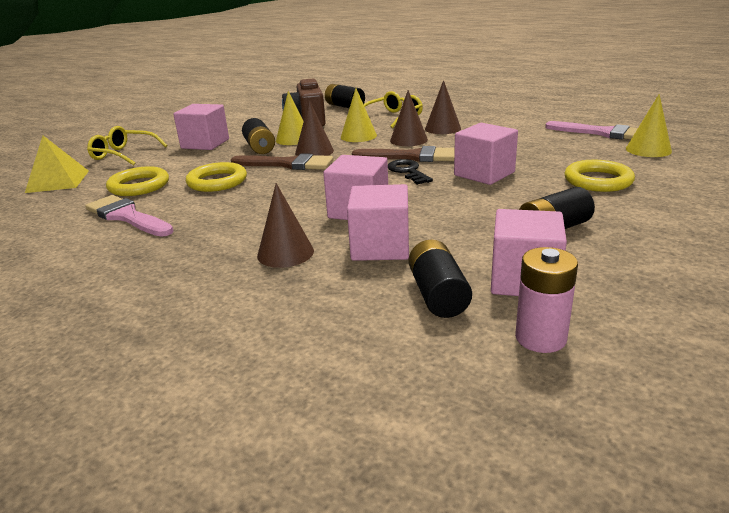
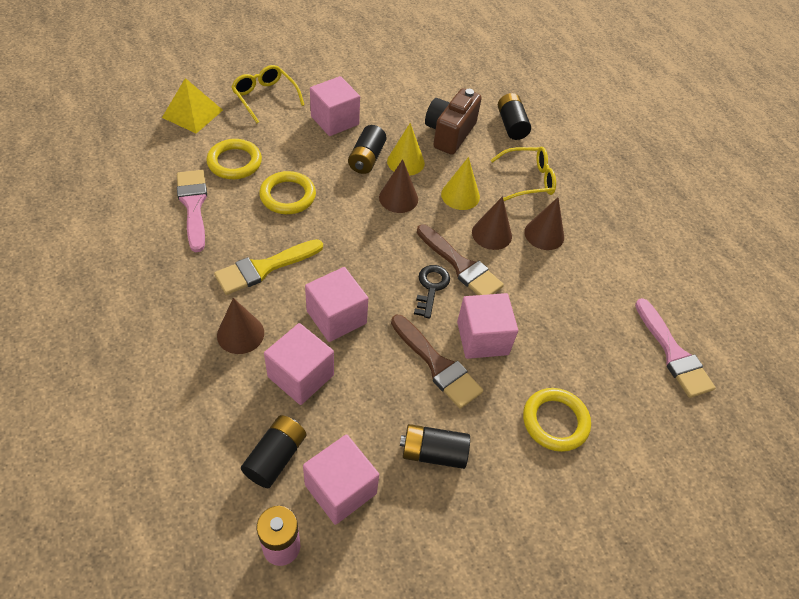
camera: 30 degrees right, 25 degrees up
brown brush [231,153,333,170] -> brown brush moved to [391,315,483,409]
yellow cone [626,94,672,157] -> none
none -> yellow brush [214,239,323,295]

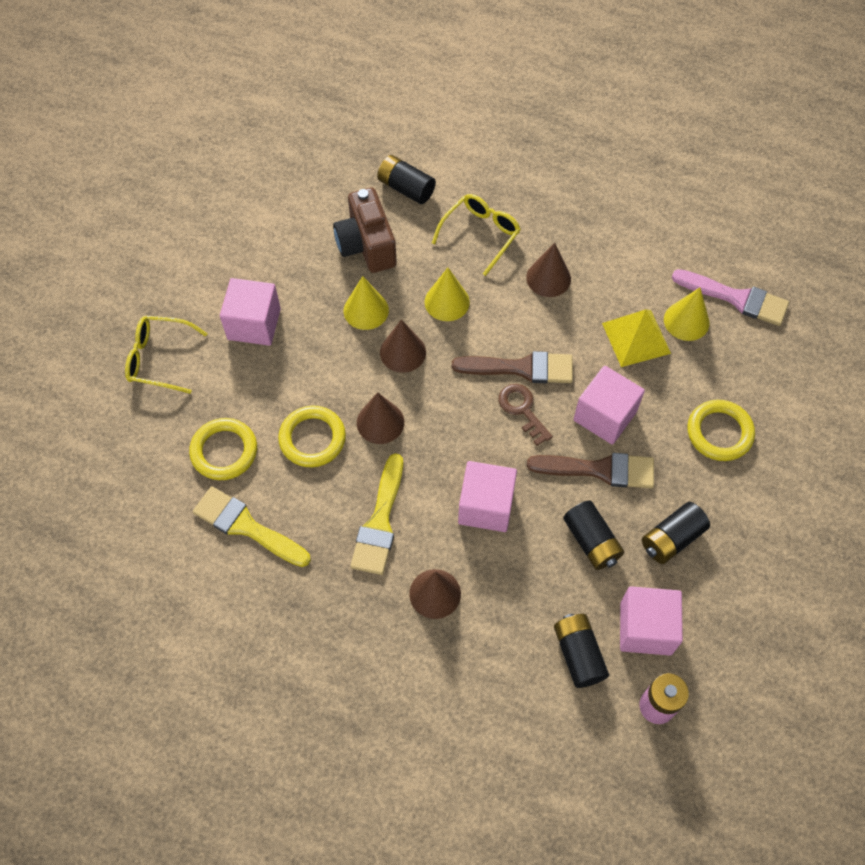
camera: 40 degrees left, 10 degrees up
yellow pyramid [162,78,223,133] -> yellow pyramid moved to [602,309,671,367]
pink brush [177,170,207,252] -> yellow brush [193,486,311,567]
pink cube [264,323,334,405] -> none
black battery [348,125,387,174] -> black battery moved to [563,500,624,570]
black key [414,265,450,319] -> brown key [499,384,553,446]
brown cone [472,196,512,250] -> brown cone moved to [357,392,404,444]
none -> yellow cone [664,287,709,341]

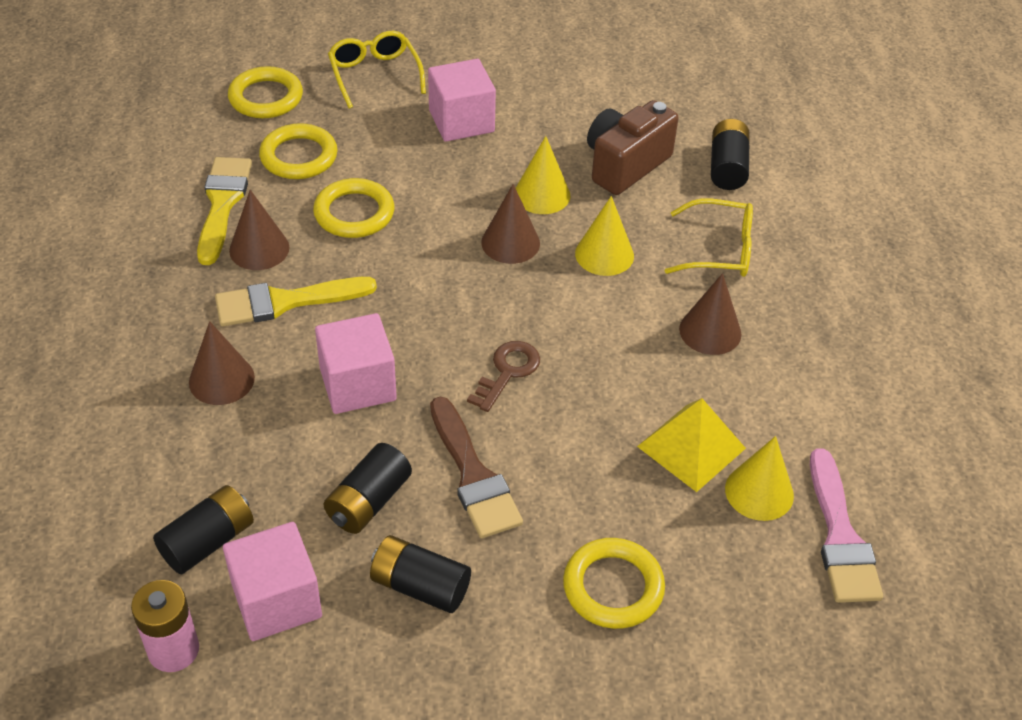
camera: 60 degrees right, 15 degrees down
brown cone [357,392,404,444] -> brown cone moved to [229,190,290,270]
brown brush [452,351,573,383] -> none
pink cube [573,366,645,444] -> none
none -> yellow ring [228,66,303,118]

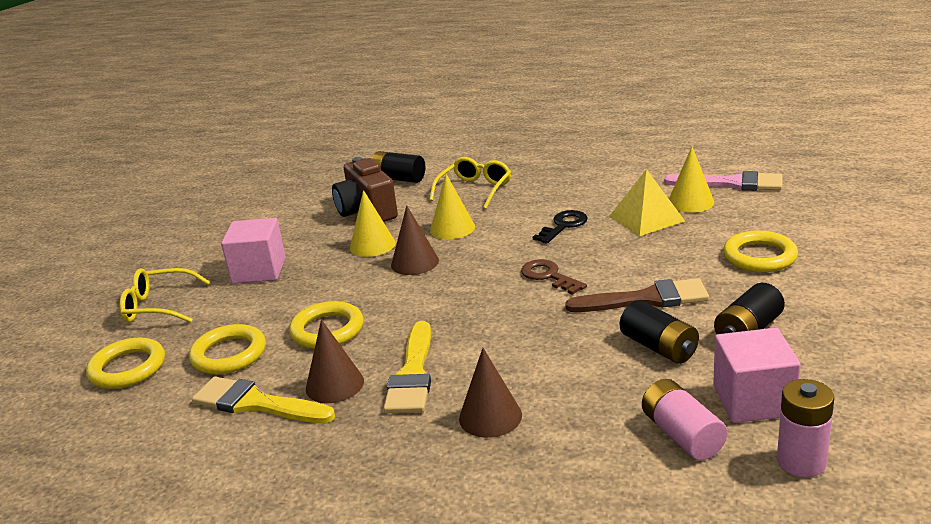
camera: 65 degrees left, 20 degrees down
black battery [153,485,254,574] -> pink battery [642,379,727,460]
pink cube [315,313,397,414] -> none
brown cone [679,273,741,355] -> none
none -> black key [533,210,588,244]

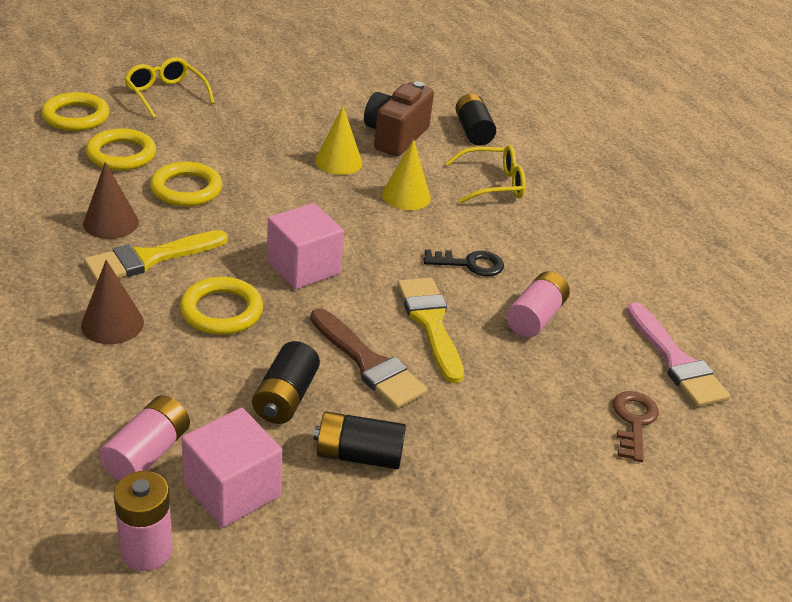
camera: 45 degrees right, 10 degrees up
yellow brush [192,377,335,423] -> yellow brush moved to [398,278,464,383]
pink cube [221,218,286,284] -> pink cube moved to [267,203,344,289]
brown cone [391,205,439,275] -> none
brown key [521,259,587,295] -> brown key moved to [613,391,659,462]
yellow pyramid [610,169,685,236] -> pink battery [506,271,570,337]
yellow cone [669,147,714,212] -> none
yellow ring [723,230,798,272] -> yellow ring moved to [180,277,263,335]

